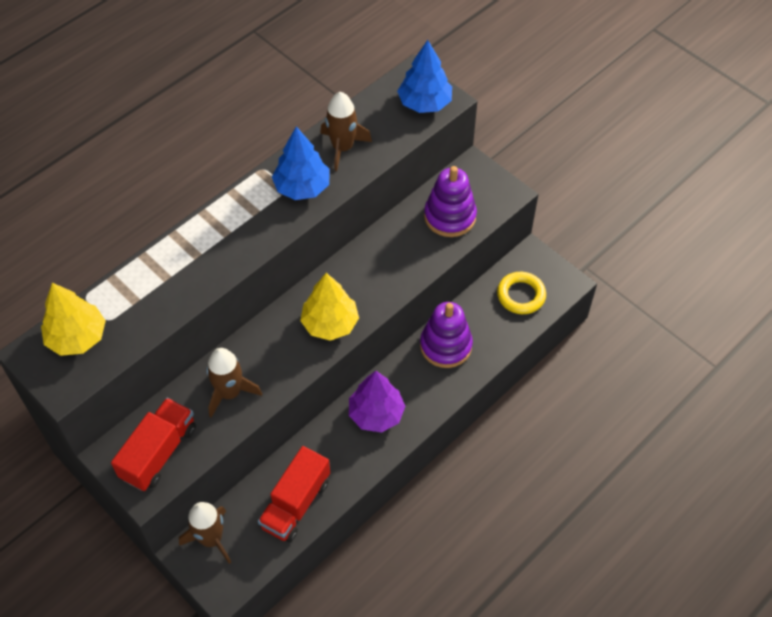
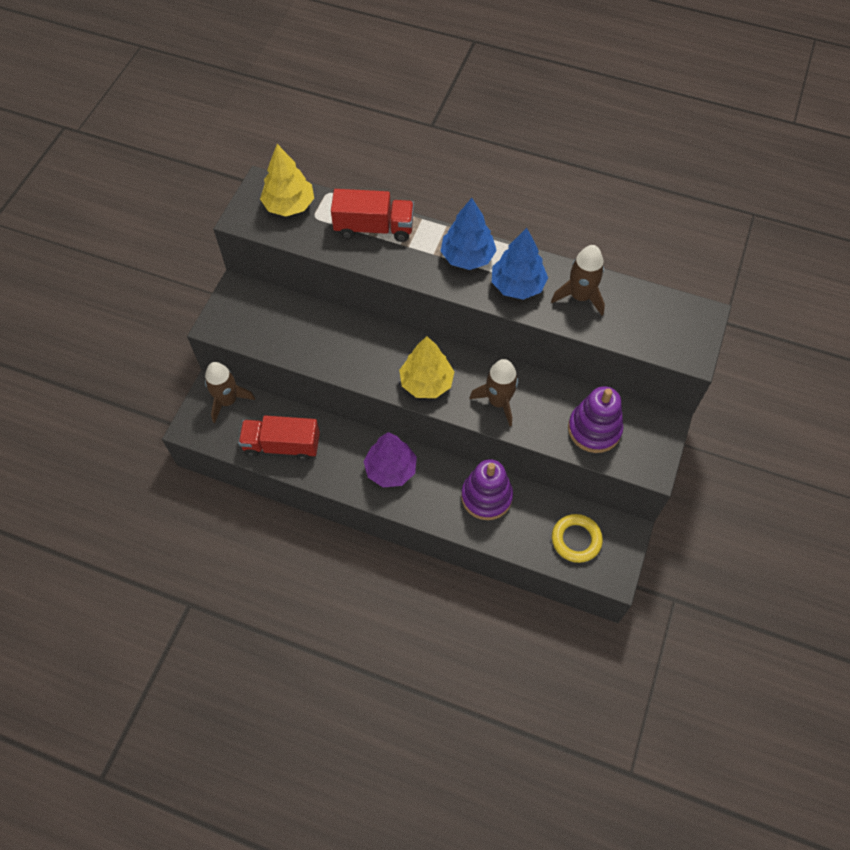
camera: 65 degrees right, 5 degrees up
red truck [111,398,196,491] -> red truck moved to [331,189,414,242]
brown rocket [207,348,262,418] -> brown rocket moved to [469,359,518,426]
blue tree [397,40,452,113] -> blue tree moved to [440,198,497,270]

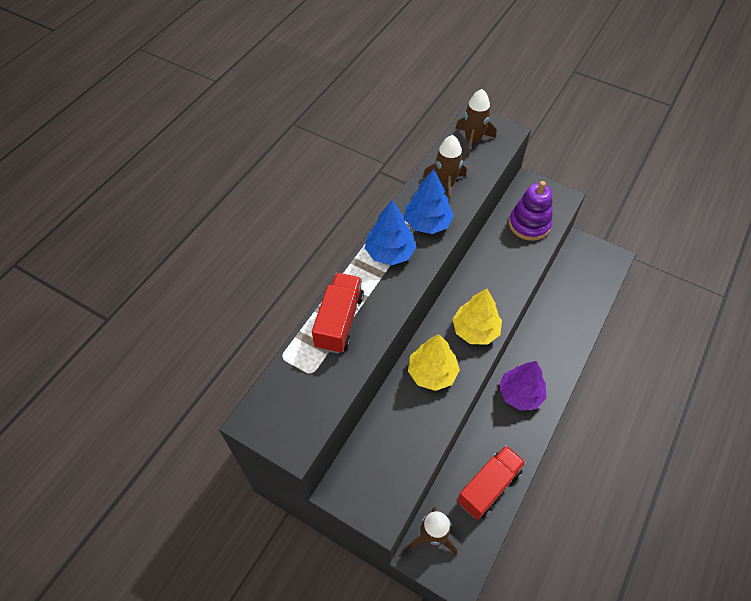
camera: 80 degrees left, 5 degrees down
red truck [238,415,320,461] -> red truck turned 150 degrees counterclockwise [457,445,526,520]
yellow tree [260,144,314,216] -> yellow tree moved to [408,334,460,391]
purple stacking toy [461,459,513,520] -> none
brown rocket [469,359,518,426] -> brown rocket moved to [455,89,496,157]
yellow ring [552,514,603,563] -> none

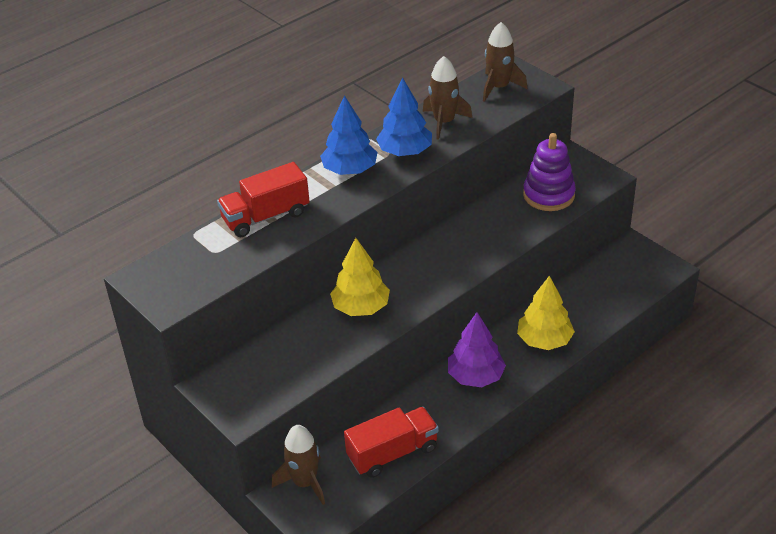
camera: 20 degrees right, 15 degrees down
red truck [312,273,364,354] -> red truck turned 150 degrees counterclockwise [217,162,310,237]
yellow tree [453,288,502,345] -> yellow tree moved to [517,276,575,350]

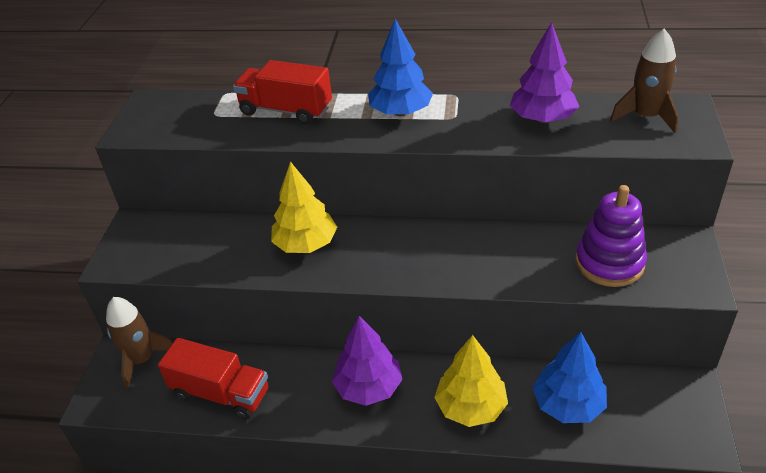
camera: 50 degrees right, 0 degrees up
blue tree [376,77,432,156] -> blue tree moved to [533,332,607,423]
brown rocket [423,56,472,140] -> purple tree [510,22,579,123]

